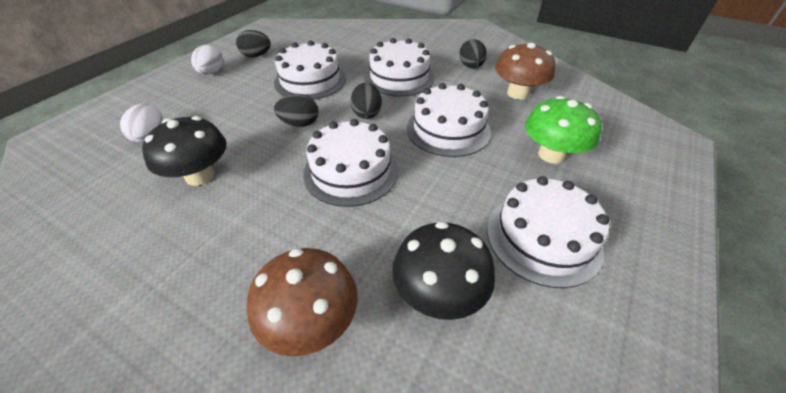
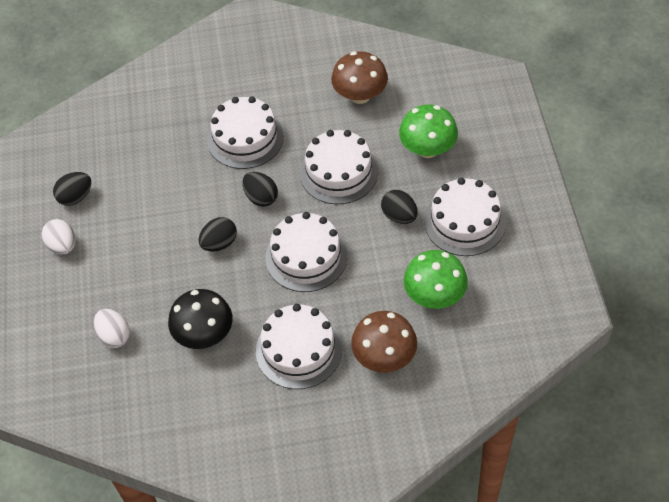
camera: 35 degrees left, 10 degrees up
white cake [274,40,346,100] -> white cake moved to [256,304,342,389]
black mushroom [392,221,495,320] -> green mushroom [404,250,468,309]
black egg [459,39,487,68] -> black egg moved to [381,190,418,224]

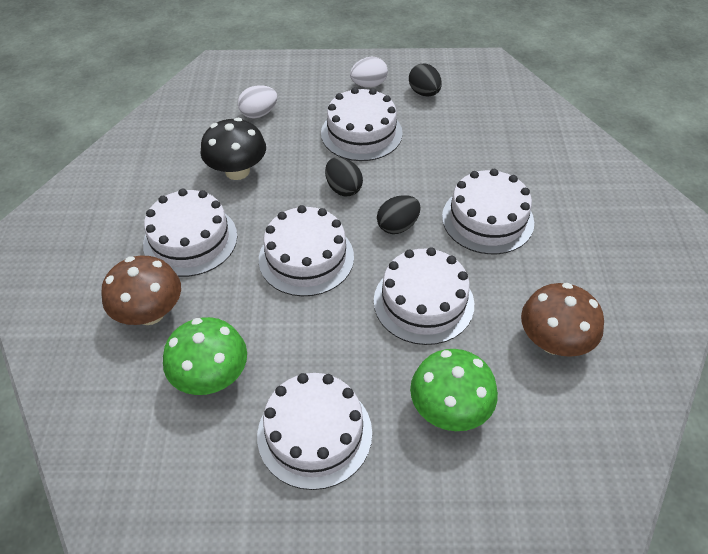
camera: 95 degrees right, 5 degrees down
black egg [381,190,418,224] -> none
none -> white cake [321,87,403,161]

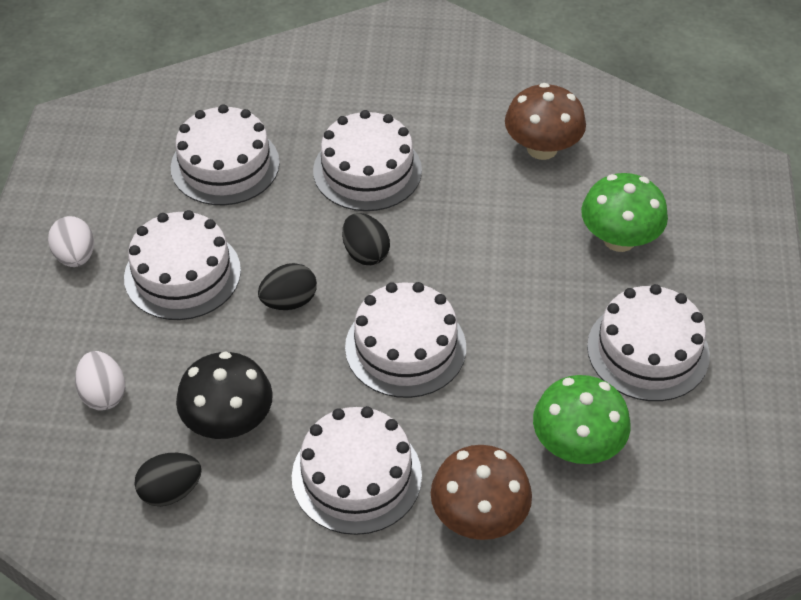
camera: 85 degrees left, 0 degrees up
white cake [374,247,474,345] -> white cake moved to [171,105,280,205]
black egg [409,63,442,97] -> black egg moved to [135,453,202,506]

